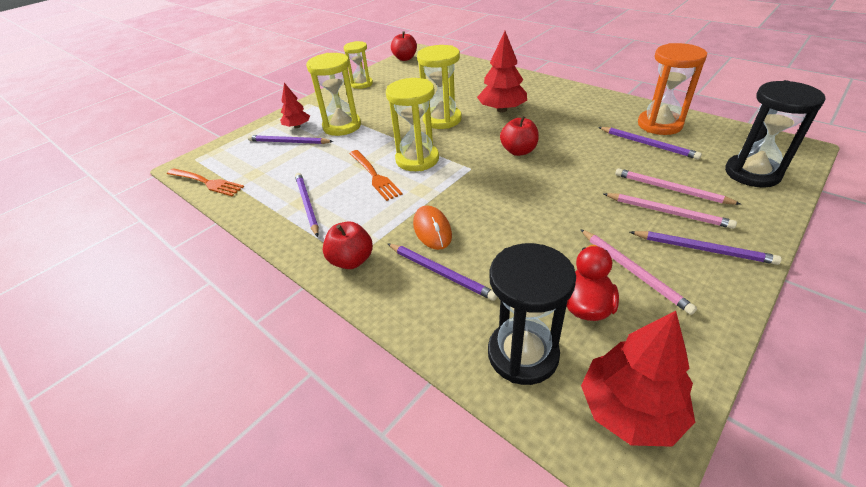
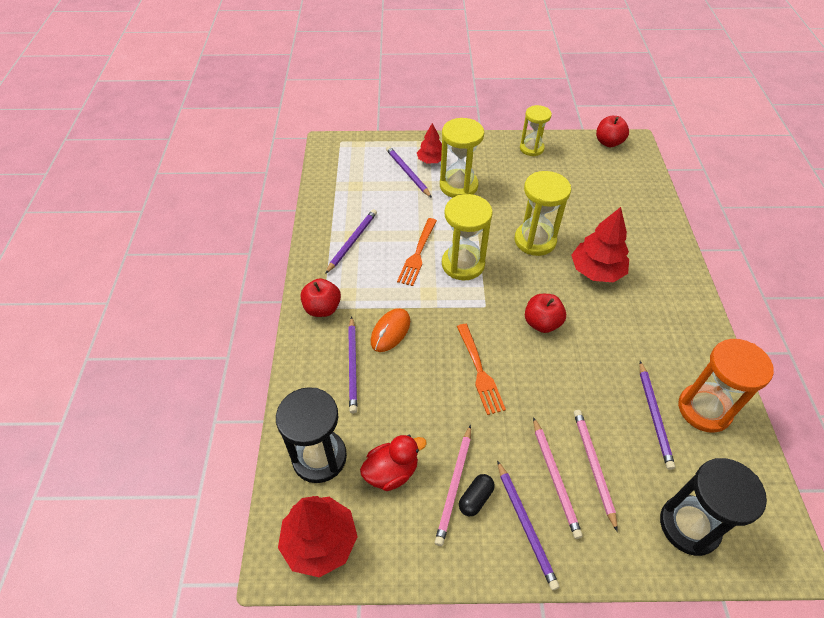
camera: 45 degrees right, 10 degrees up
orange fork [167,168,244,196] -> orange fork moved to [457,324,506,415]
none -> black capsule [459,474,495,516]

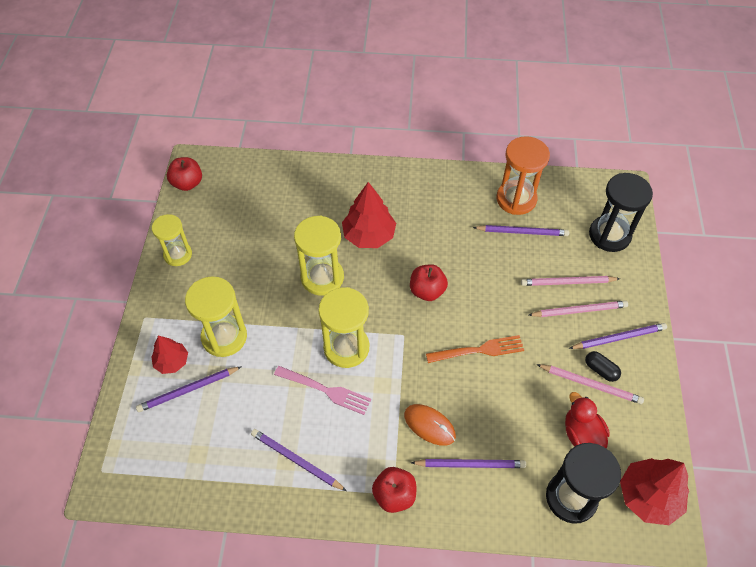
camera: 85 degrees left, 5 degrees up
orange fork [397,218,437,286] -> pink fork [274,366,371,415]

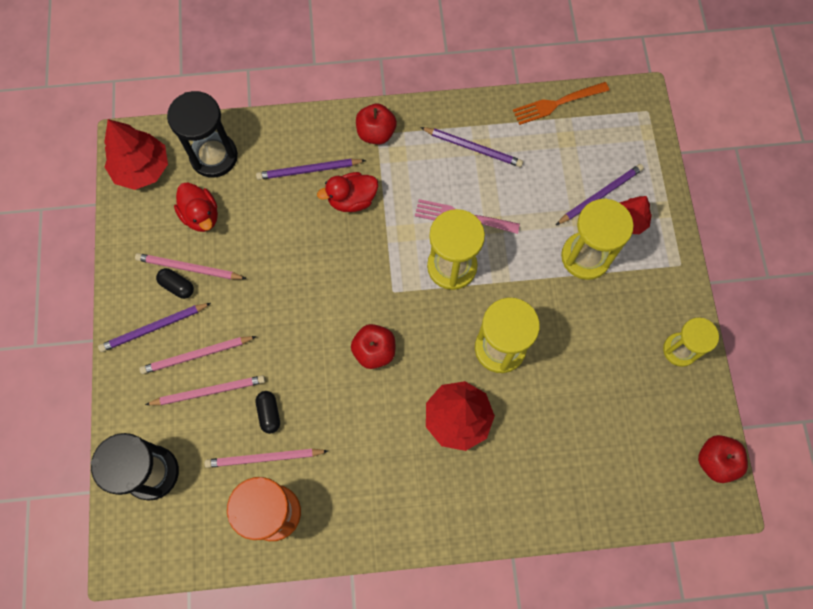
camera: 170 degrees right, 15 degrees up
orange mouse [404,404,456,446] -> red duck [317,172,378,212]
orange fork [426,335,524,363] -> orange fork moved to [513,82,609,125]
purple pencil [473,225,569,236] -> pink pencil [204,449,328,468]
none -> black capsule [256,391,280,434]

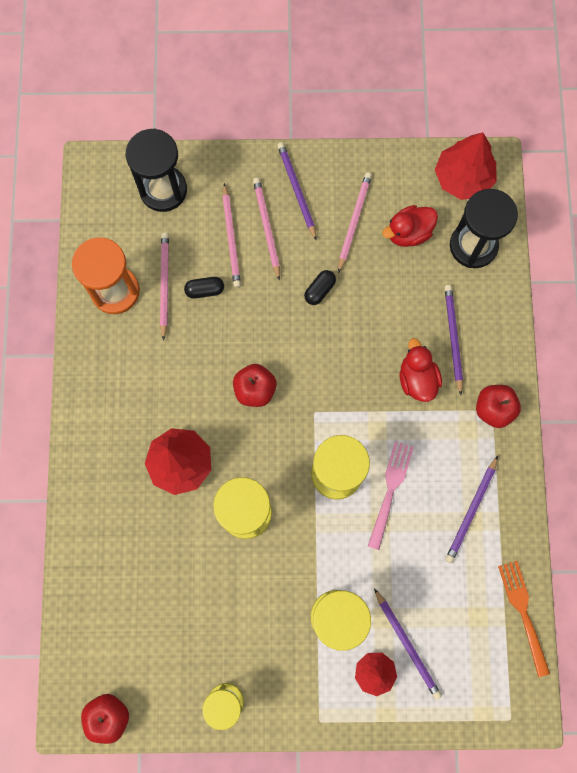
camera: 95 degrees right, 5 degrees up
black capsule [156,268,194,299] -> black capsule moved to [304,270,336,305]

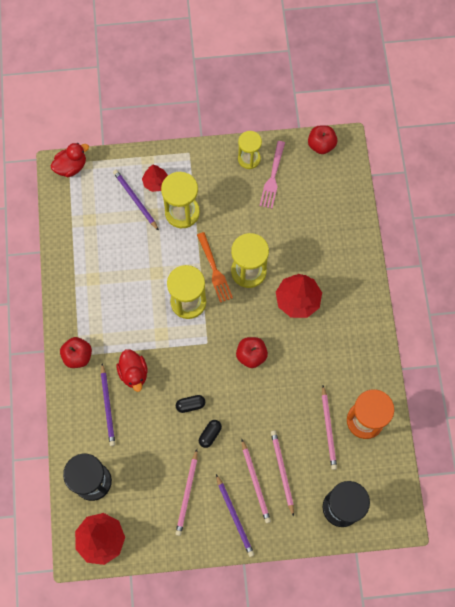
camera: 175 degrees right, 5 degrees down
black capsule [184,277,224,299] -> black capsule moved to [176,395,205,413]
pink fork [368,441,414,550] -> pink fork moved to [260,141,285,209]
red duck [382,205,438,247] -> red duck moved to [51,143,89,177]
purple pencil [445,456,498,563] -> none
orange fork [498,561,550,677] -> orange fork moved to [197,232,233,303]

